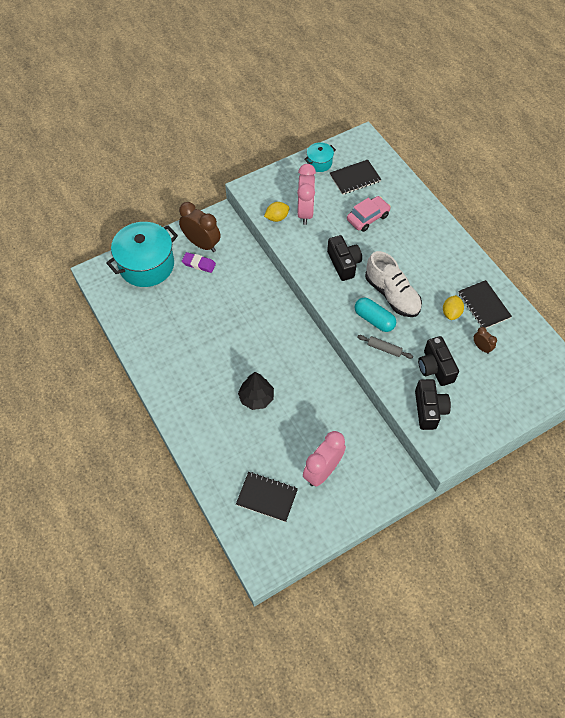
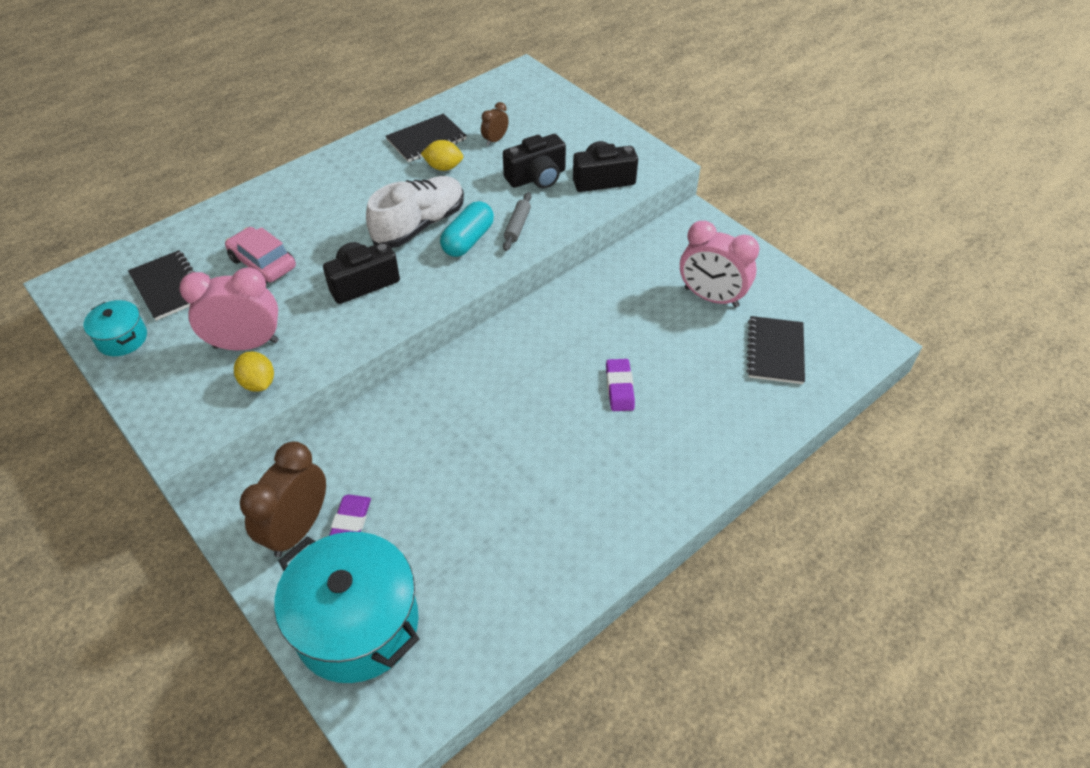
camera: 100 degrees left, 10 degrees down
black tree [238,372,274,410] -> purple eraser [606,359,635,411]

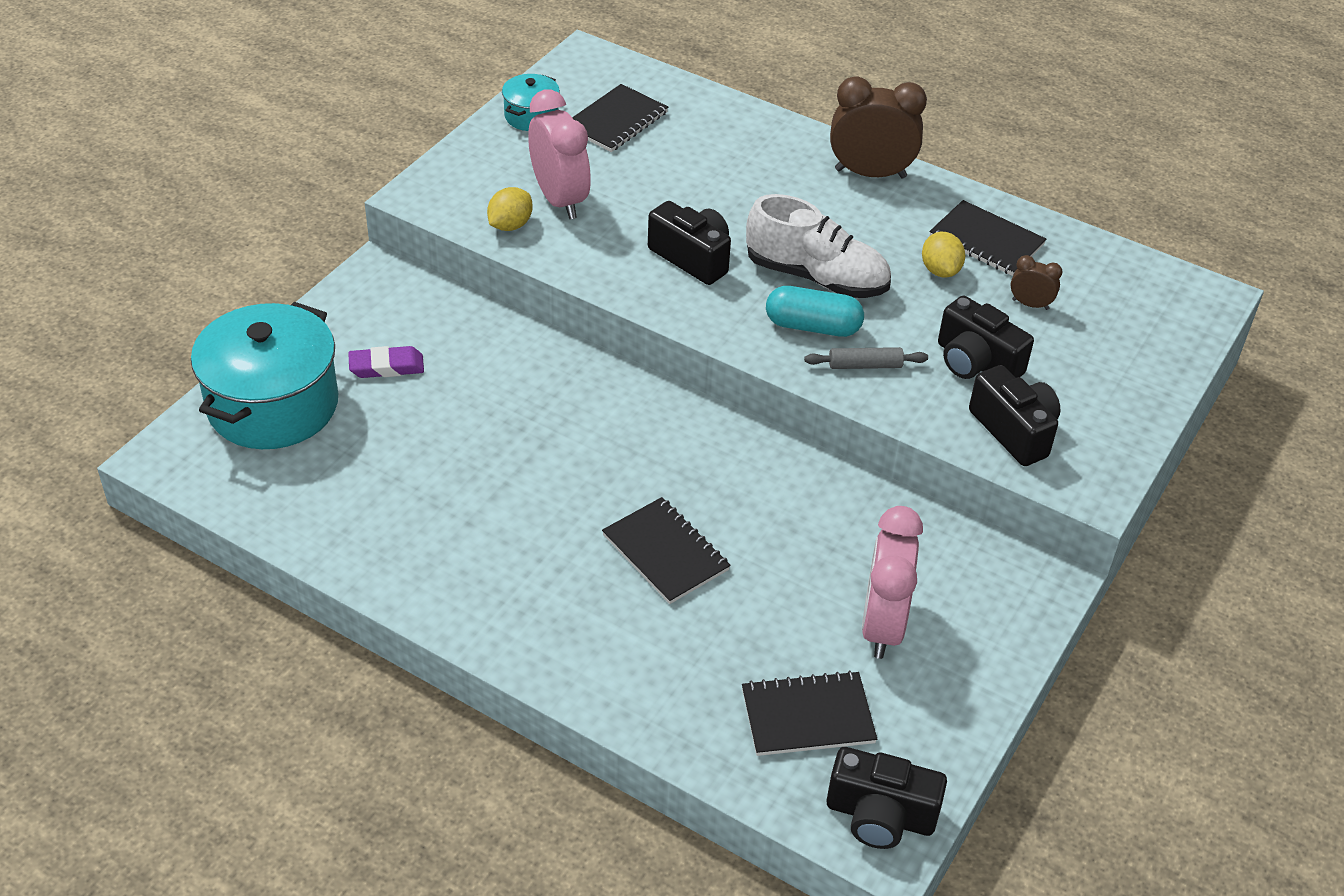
camera: 70 degrees right, 5 degrees down
pink car [225,227,296,284] -> none
brown clock [240,441,326,557] -> brown clock moved to [830,76,927,179]
purple eraser [606,359,635,411] -> black notebook [602,497,731,604]
none -> black camera [826,747,947,849]

